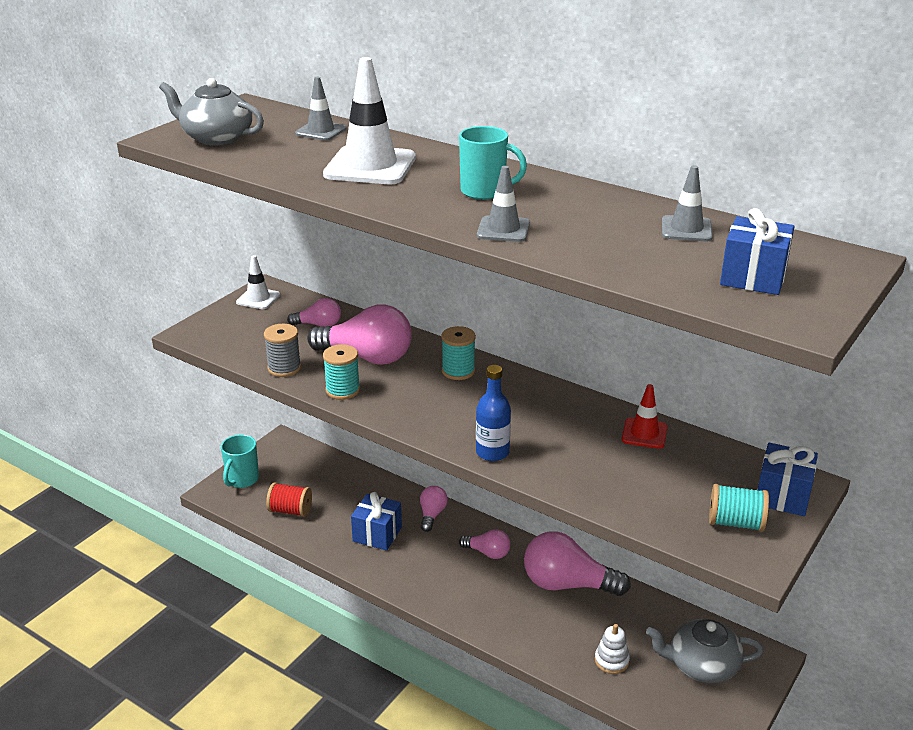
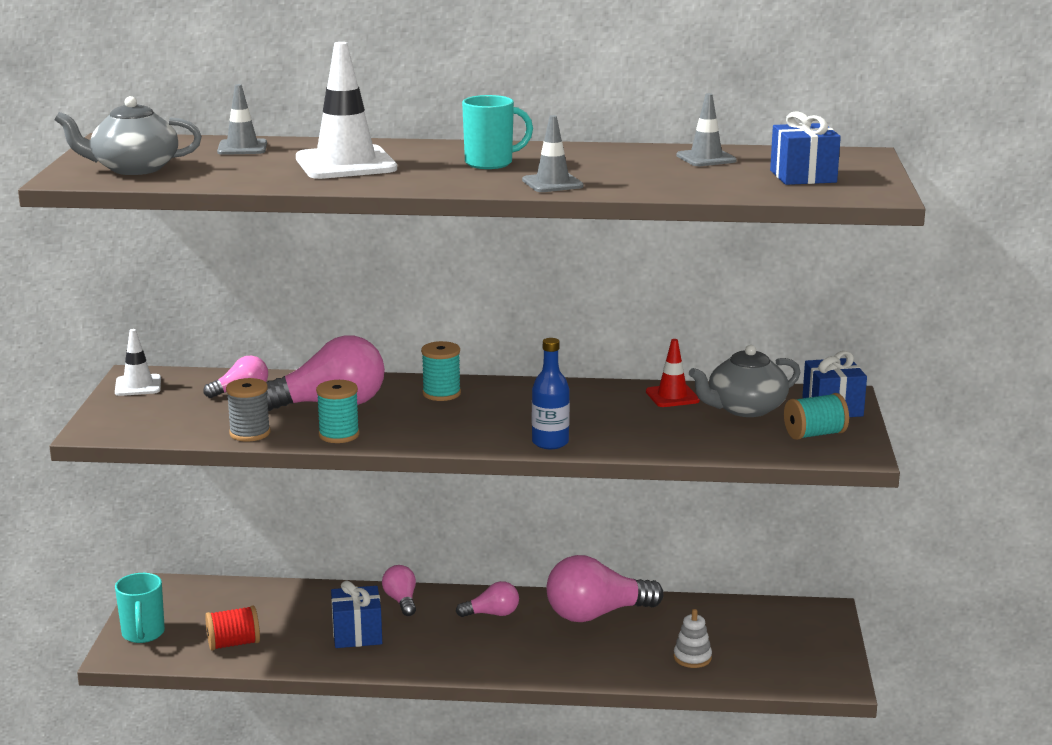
camera: 30 degrees left, 10 degrees down
grey teapot [646,619,764,683] -> grey teapot moved to [689,345,800,417]

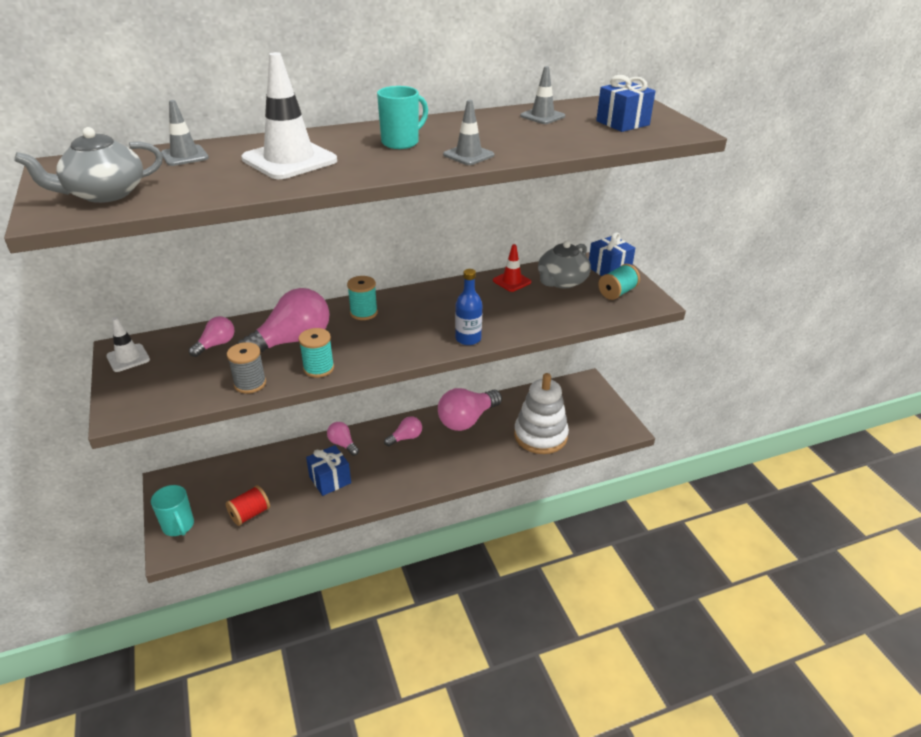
camera: 25 degrees left, 15 degrees up
white stacking toy [674,609,712,668] -> white stacking toy [514,373,569,454], size x2.28

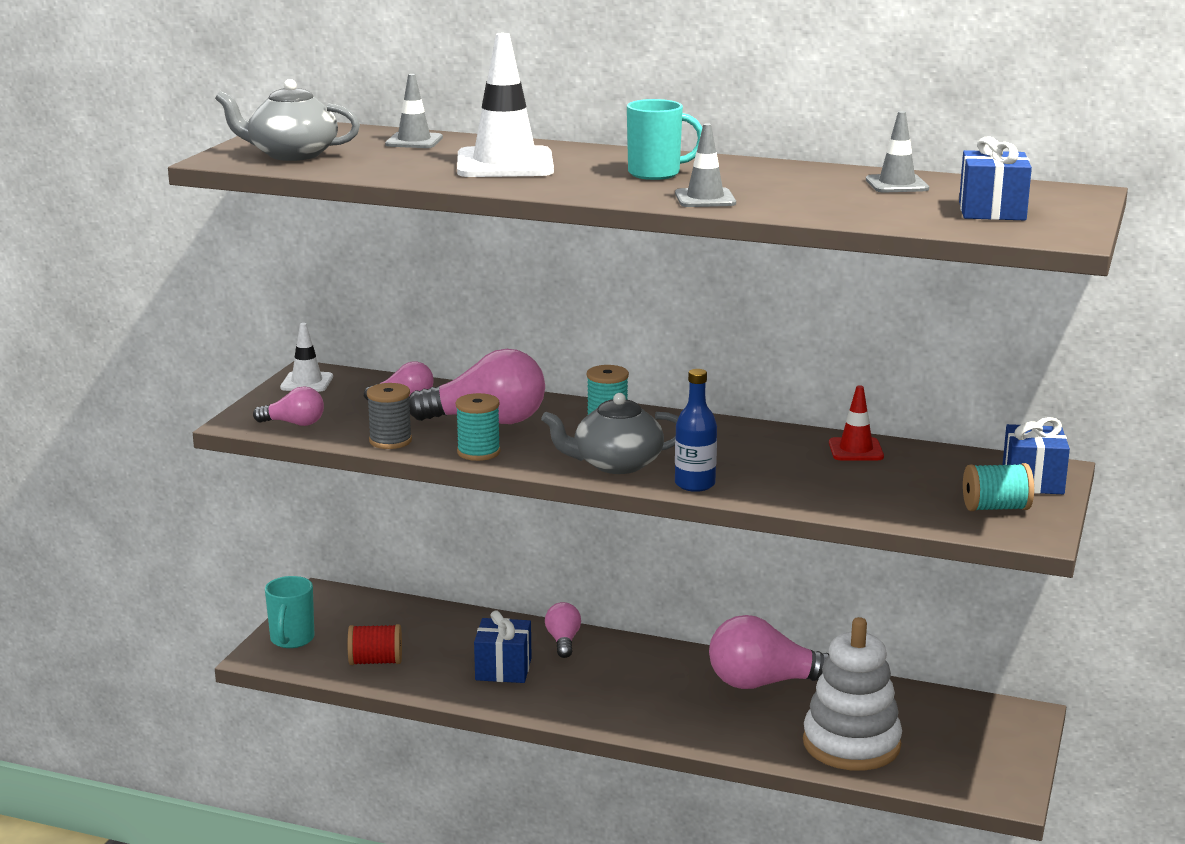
camera: 40 degrees right, 15 degrees down
pink light bulb [384,416,422,446] -> pink light bulb moved to [253,386,324,426]
grey teapot [538,241,591,288] -> grey teapot moved to [541,393,679,474]

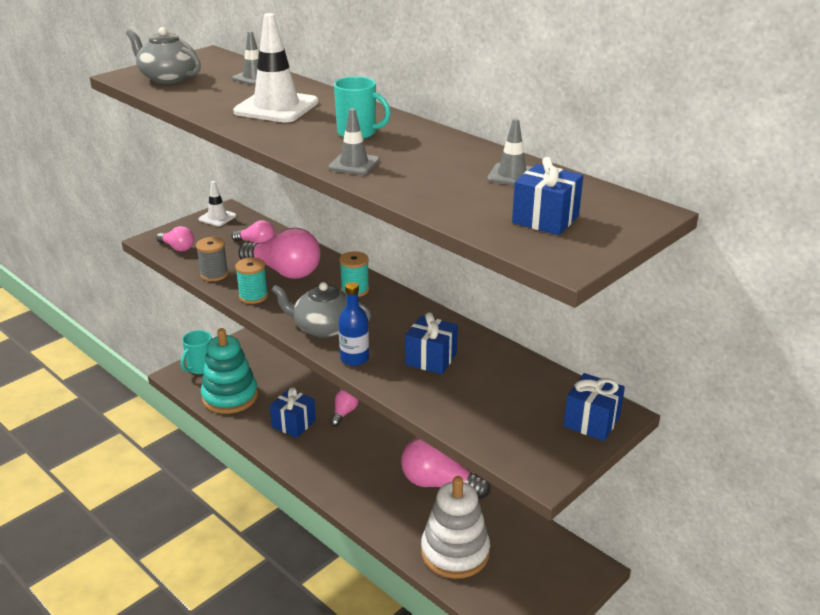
camera: 25 degrees right, 10 degrees up
red spool [348,624,402,665] -> turquoise stacking toy [201,328,258,414]
red traffic cone [829,385,884,460] -> none
turquoise spool [963,463,1034,511] -> none
none -> blue gift [405,312,458,374]

